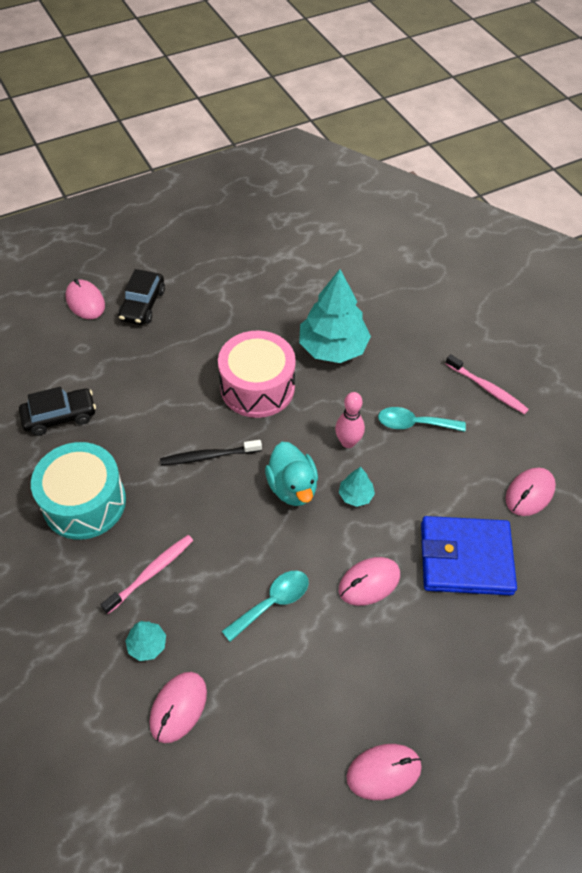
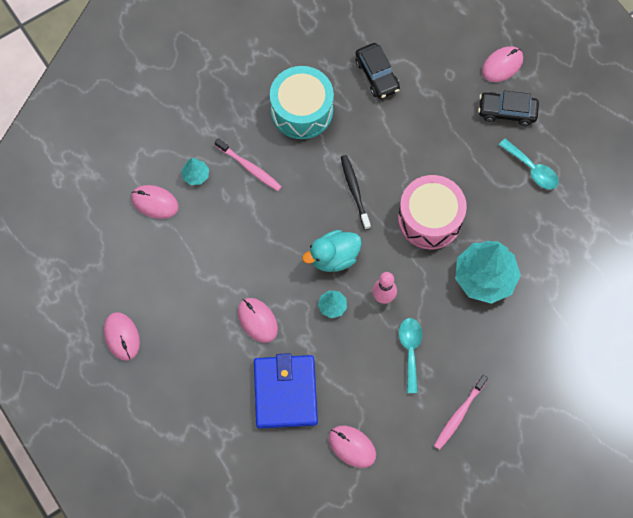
camera: 85 degrees right, 15 degrees up
turquoise spoon [222,571,309,642] -> turquoise spoon moved to [499,139,559,190]

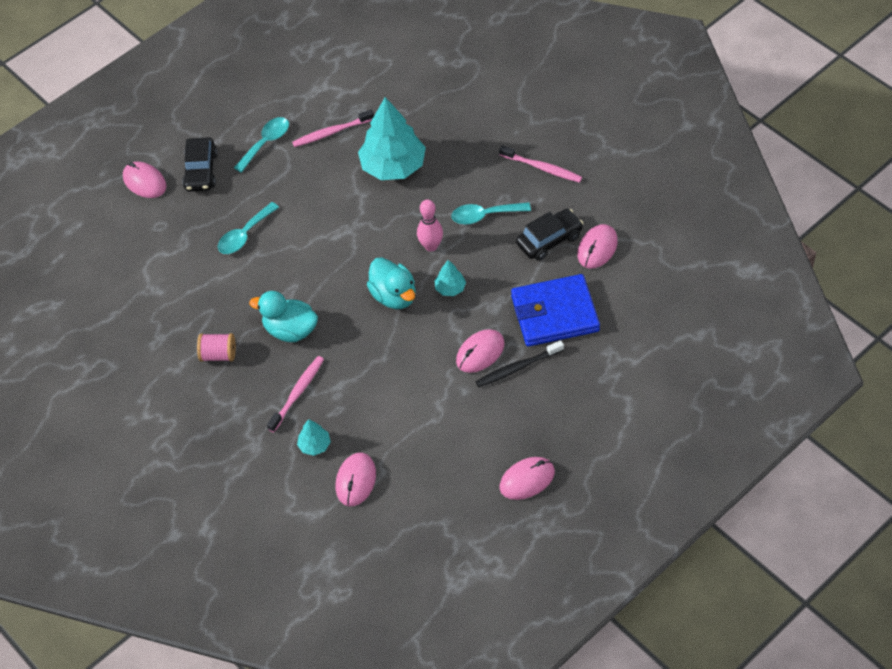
camera: 95 degrees left, 15 degrees down
turquoise drum [270,66,334,139] -> pink spool [197,333,236,362]
black toothbrush [341,155,371,230] -> black toothbrush moved to [475,340,564,387]
black car [355,43,400,99] -> black car moved to [516,209,583,261]
pink drum [398,175,467,249] -> none
none -> turquoise spoon [218,202,279,254]
none -> turquoise duck [249,291,318,342]
none -> pink toothbrush [292,109,374,147]

